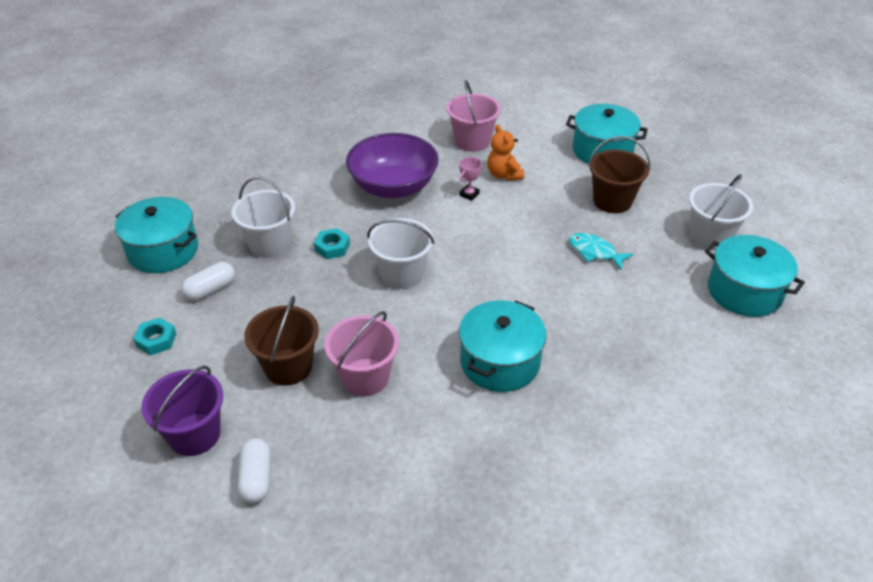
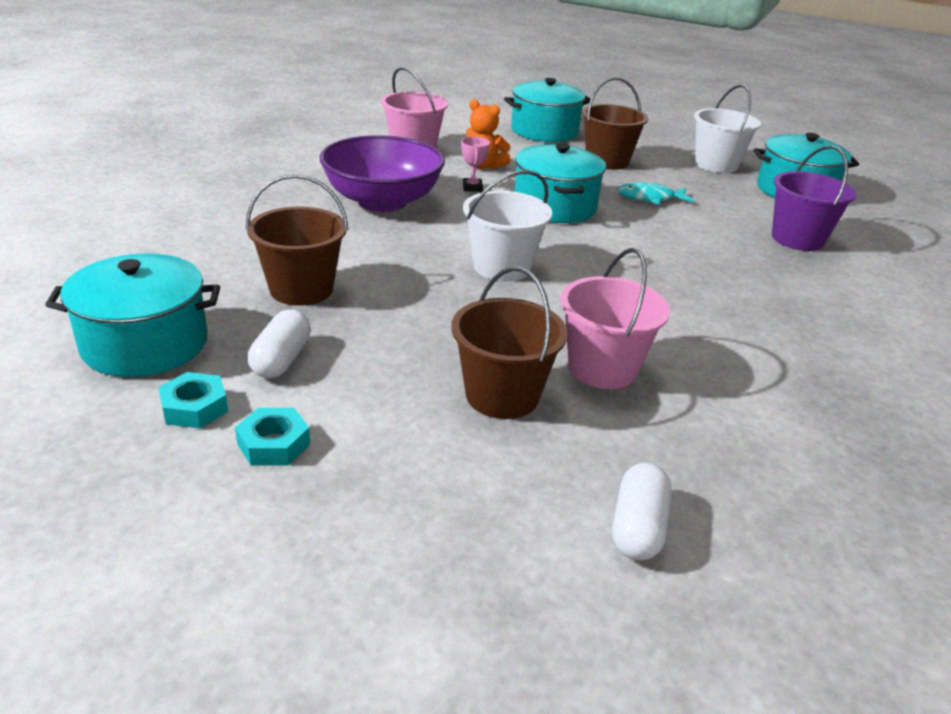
camera: 40 degrees left, 10 degrees down
purple bucket [141,366,223,456] -> purple bucket moved to [772,145,857,251]
white bucket [232,176,295,258] -> brown bucket [246,174,349,306]
white capsule [237,438,270,503] -> white capsule turned 60 degrees clockwise [612,463,671,560]
turquoise nut [314,228,350,259] -> turquoise nut moved to [158,372,228,428]
turquoise pot [459,300,547,392] -> turquoise pot moved to [514,143,606,223]

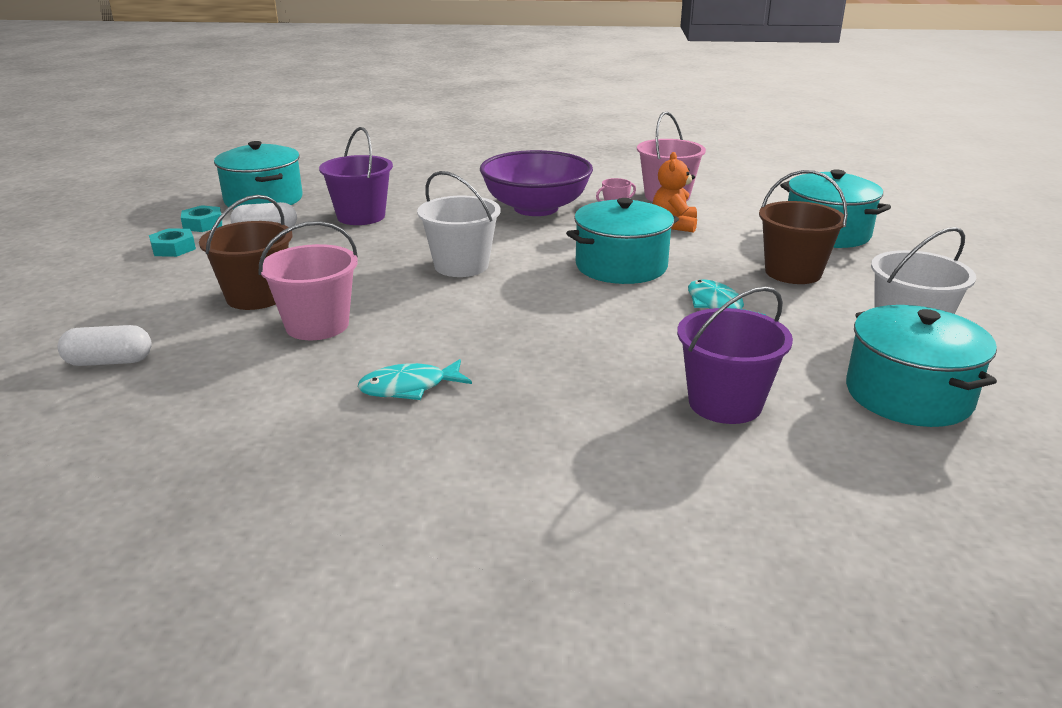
camera: 70 degrees right, 5 degrees down
brown bucket [246,174,349,306] -> purple bucket [319,127,393,225]
none -> turquoise fish [358,359,472,400]

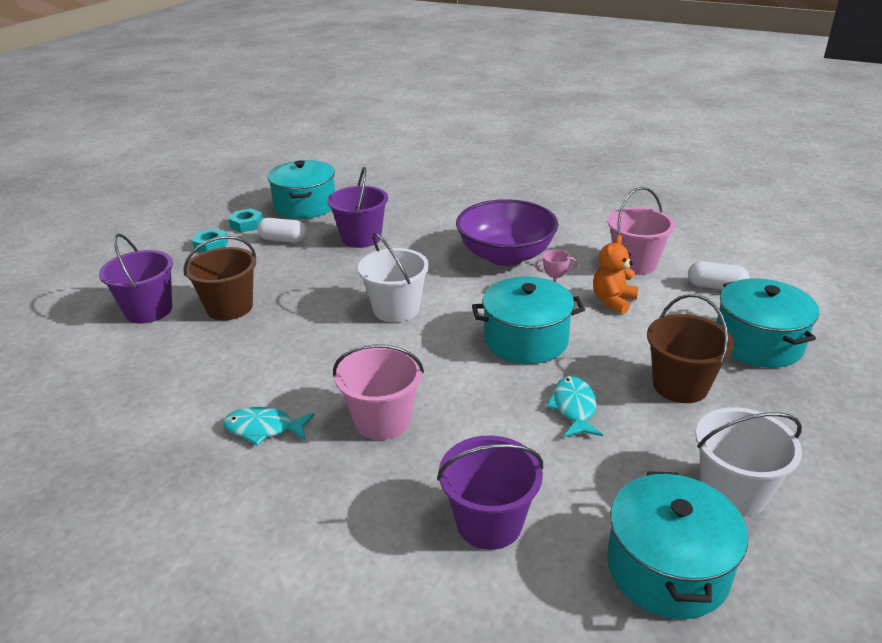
camera: 25 degrees right, 5 degrees up
white capsule [58,325,152,366] -> white capsule moved to [688,261,750,290]
pink bucket [258,221,358,340] -> pink bucket moved to [333,344,424,440]
none -> purple bucket [99,233,173,324]

